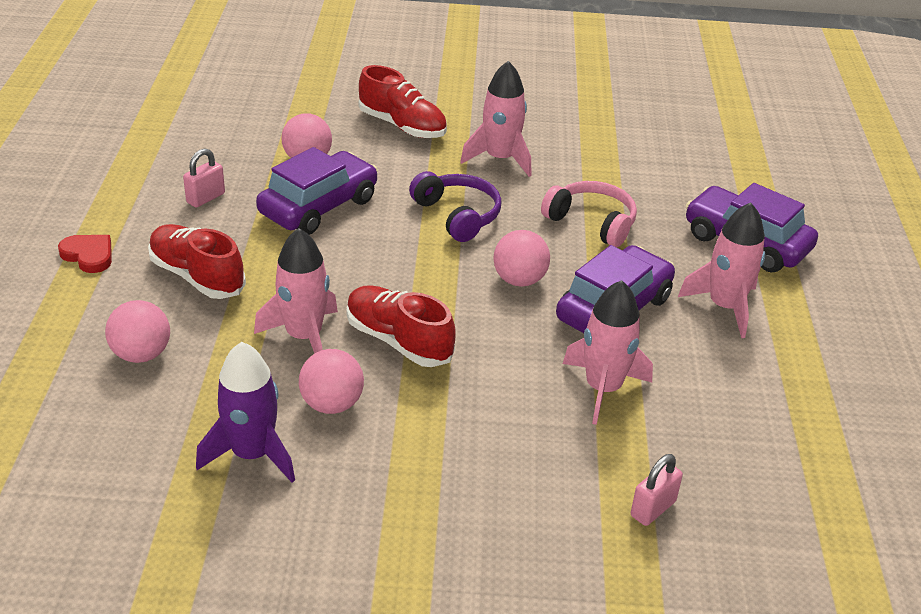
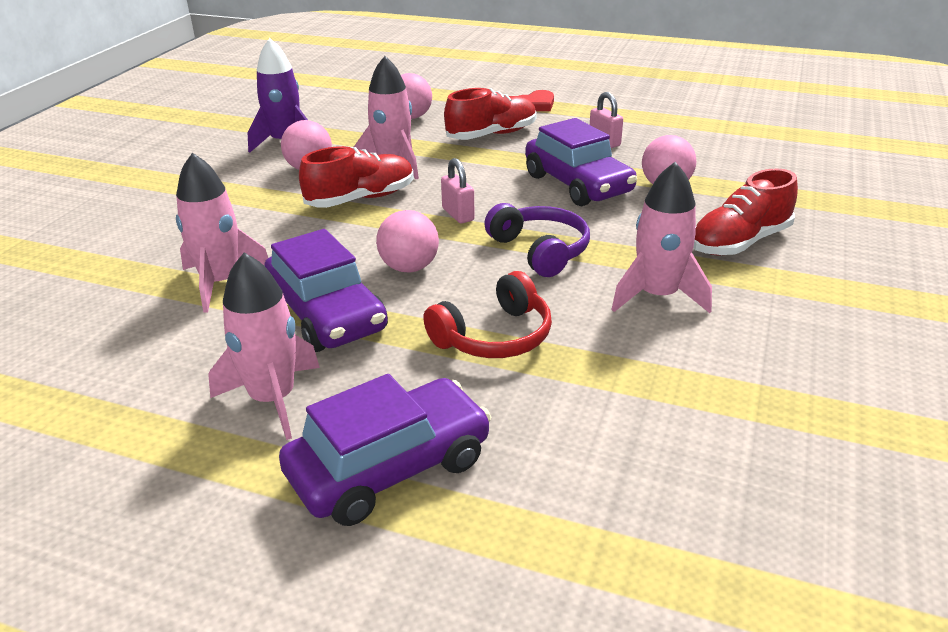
camera: 110 degrees right, 5 degrees down
purple headphones [409,171,501,242] -> purple headphones turned 105 degrees counterclockwise [484,203,590,277]
pink headphones [541,181,637,247] -> red headphones [423,271,552,358]
pink padlock [631,454,683,526] -> pink padlock moved to [441,158,475,223]

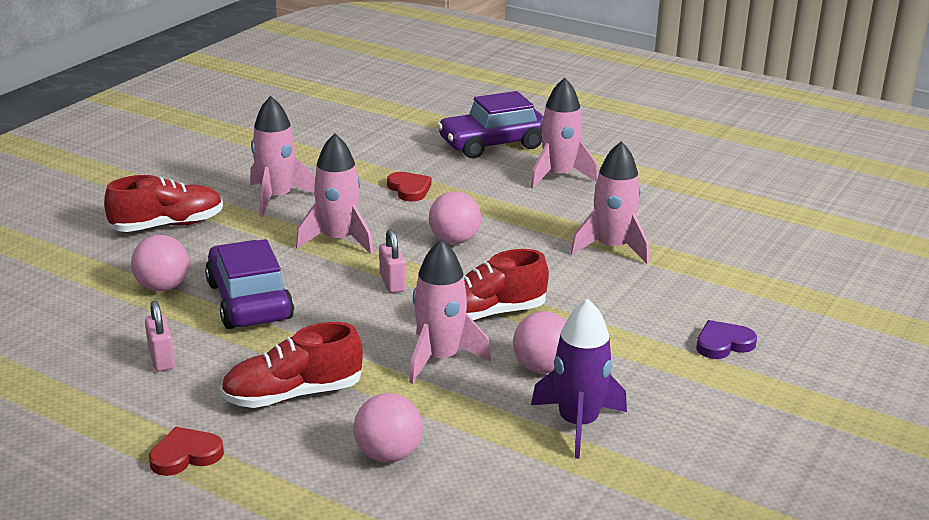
camera: 170 degrees left, 5 degrees down
purple car [264,229,388,352] -> none
red headphones [423,271,552,358] -> red heart [387,172,432,201]
purple headphones [484,203,590,277] -> pink rocket [296,133,373,254]
none -> purple heart [696,320,757,359]

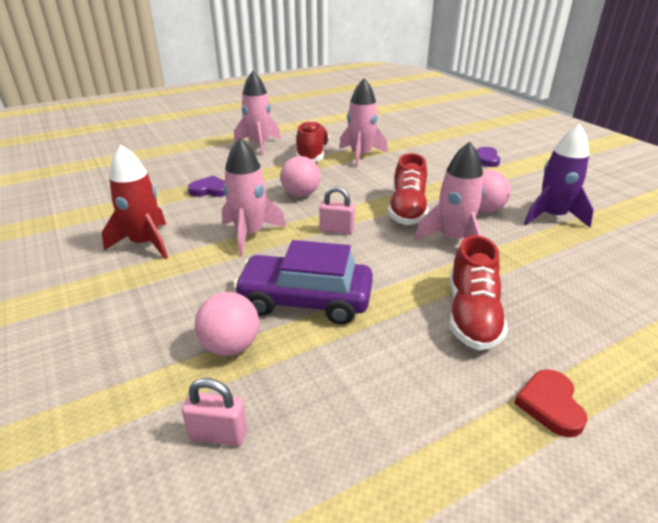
camera: 60 degrees left, 5 degrees up
red shoe [104,175,223,232] -> red shoe moved to [296,120,330,162]
pink padlock [145,301,175,372] -> pink padlock moved to [182,378,247,446]
pink rocket [250,96,315,217] -> red rocket [102,145,168,259]
pink ball [354,393,423,463] -> none
red heart [387,172,432,201] -> purple heart [188,176,225,197]
purple car [437,91,543,158] -> none

